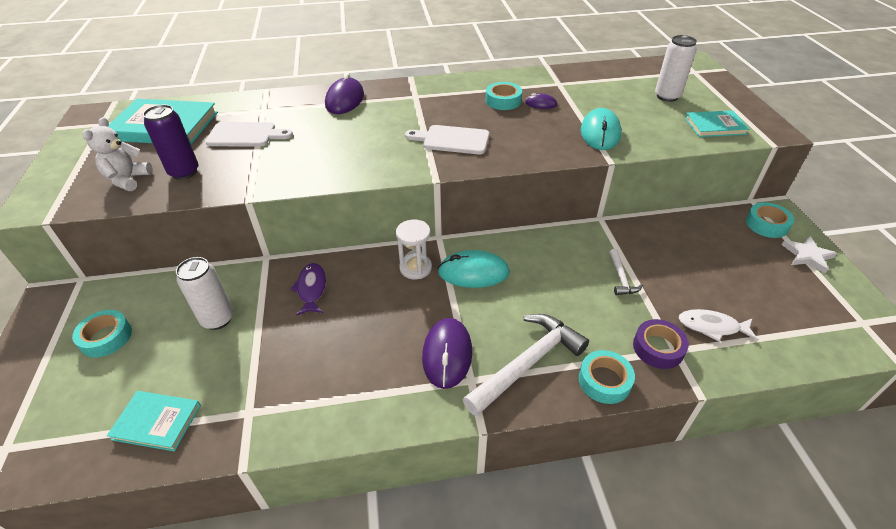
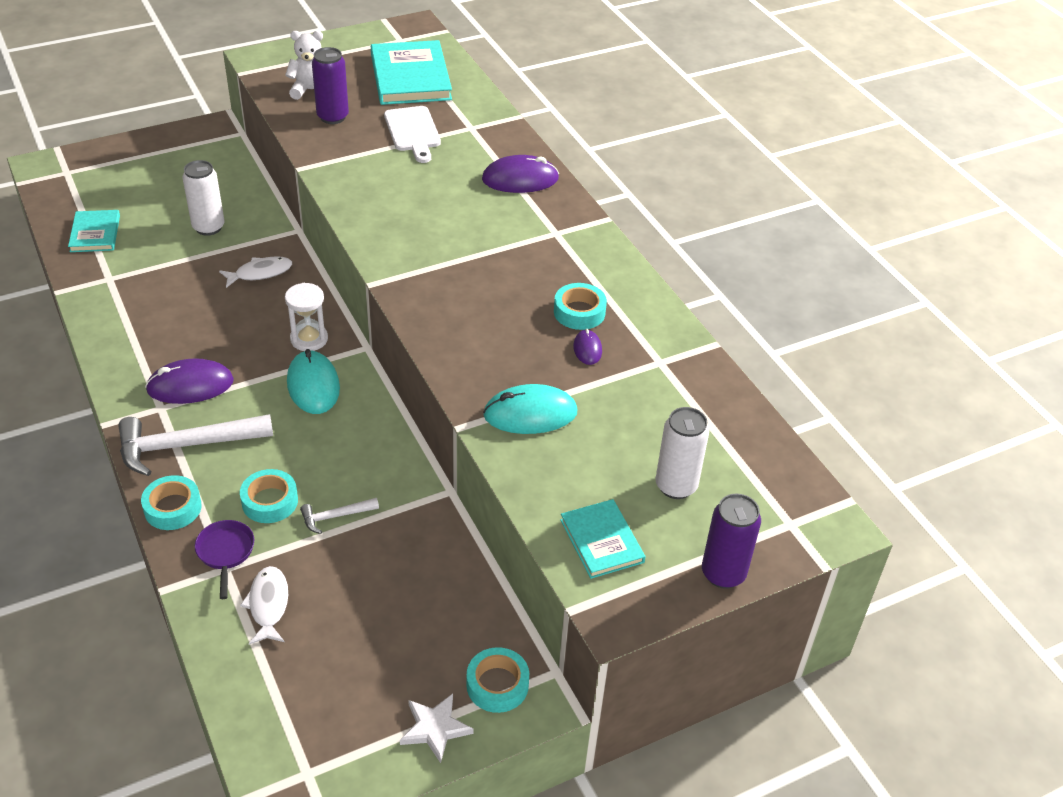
camera: 70 degrees right, 0 degrees up
turquoise tape [72,310,132,357] -> turquoise tape moved to [240,469,298,523]
purple fish [290,263,326,316] -> white fish [219,256,292,288]
white cutting board [405,125,490,154] -> none
white hammer [463,314,589,416] -> white hammer turned 135 degrees clockwise [118,414,273,476]
purple tape [633,319,689,369] -> purple pan [195,520,254,599]
none -> purple can [702,494,761,589]

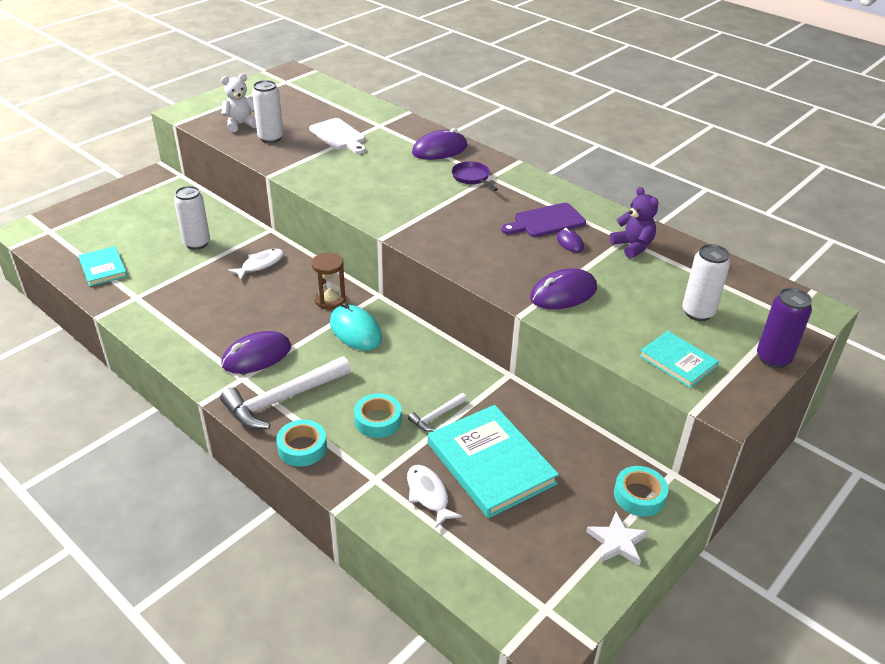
camera: 20 degrees left, 5 degrees down
purple pan [195,520,254,599] -> purple pan moved to [452,161,498,191]
white hourglass [285,283,328,351] -> brown hourglass [311,252,346,310]
purple can [312,47,349,124] -> white can [252,80,283,143]
turquoise book [371,40,452,105] -> turquoise book moved to [428,405,559,518]
turquoise mouse [483,384,577,434] -> purple mouse [530,268,597,309]
turquoise tape [554,283,607,330] -> purple cutting board [501,203,586,237]
none -> purple teddy bear [610,187,658,258]

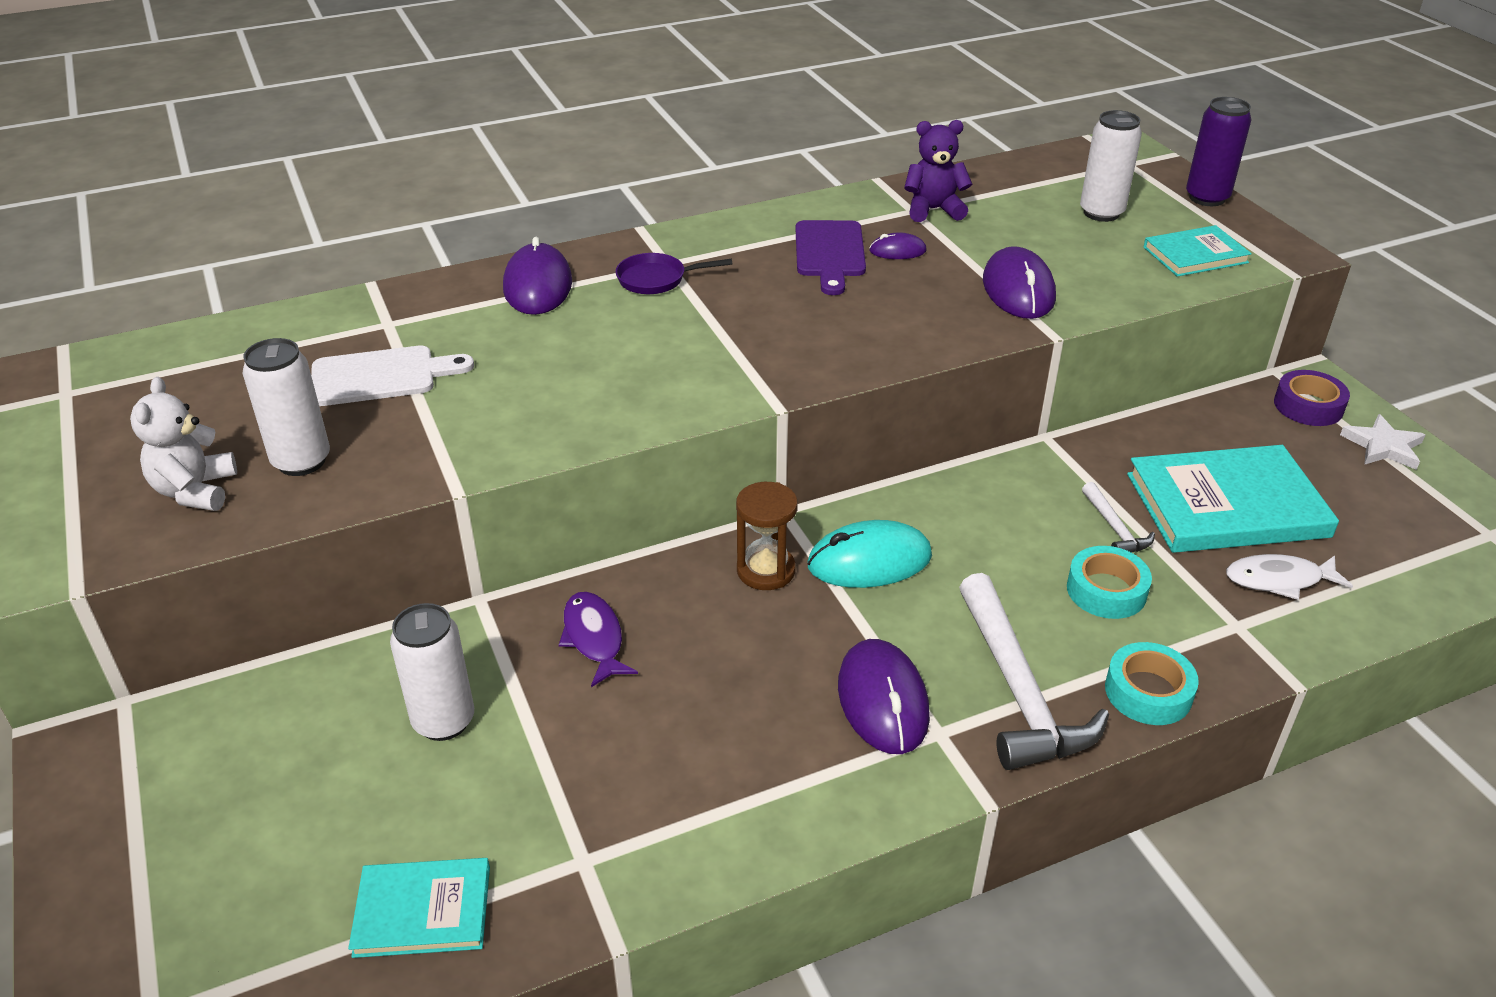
camera: 65 degrees left, 0 degrees up
white fish [228,249,284,280] -> purple fish [559,592,638,687]
turquoise tape [614,466,668,517] -> purple tape [1274,370,1350,426]

